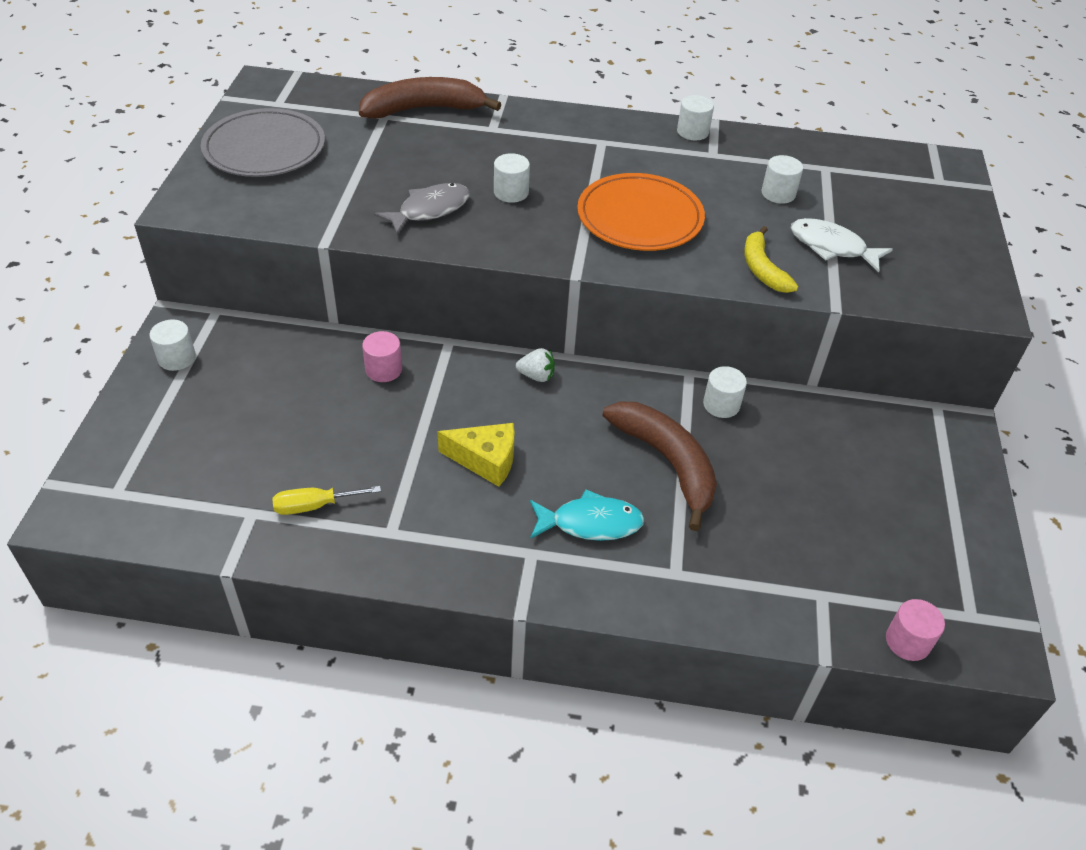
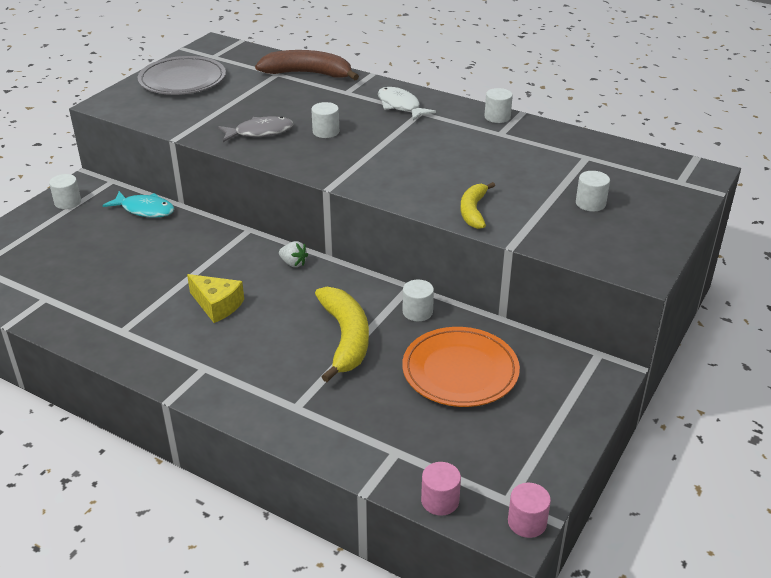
camera: 25 degrees right, 10 degrees down
yellow screwdriver [272,486,381,515] -> none
pink cylinder [362,331,402,382] -> pink cylinder moved to [508,483,551,538]
turquoise fish [530,489,644,541] -> turquoise fish moved to [102,191,174,218]
orange plate [577,173,705,251] -> orange plate moved to [402,327,520,407]
brown banana [602,402,717,531] -> yellow banana [315,287,369,382]
white cylinder [762,155,803,204] -> white cylinder moved to [576,171,610,211]
white fish [791,218,893,273] -> white fish moved to [378,87,436,121]

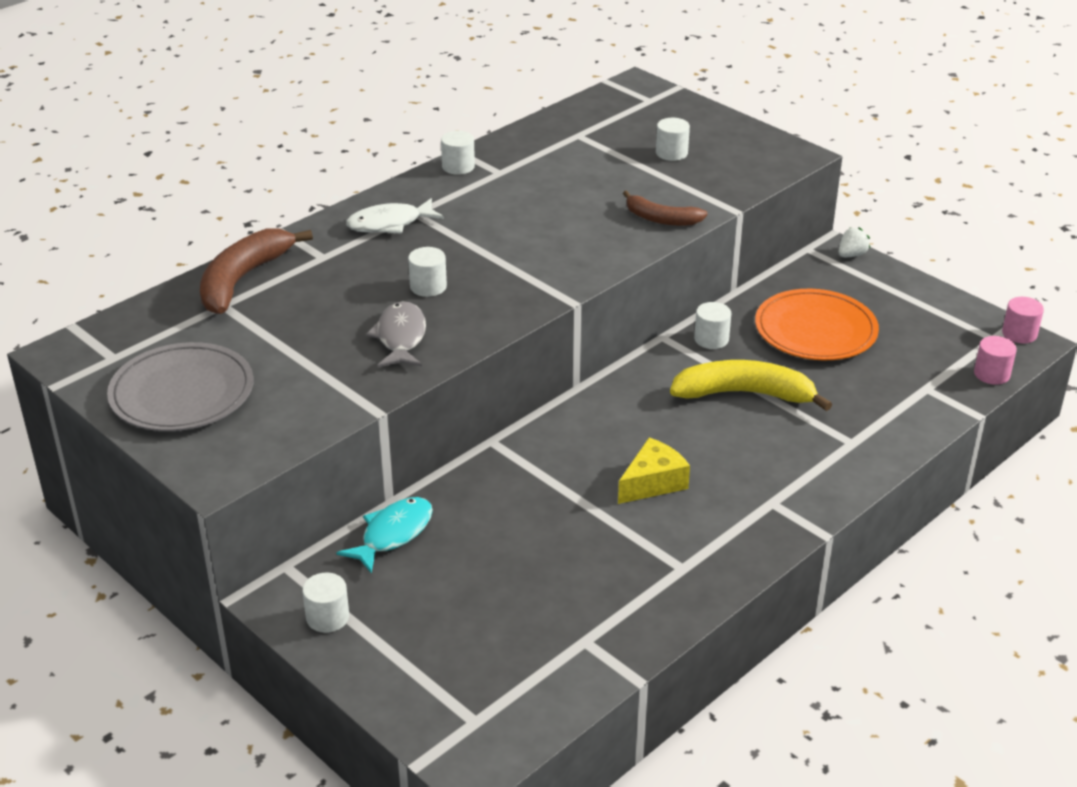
camera: 75 degrees left, 0 degrees up
white strawberry [279,241,308,267] -> white strawberry moved to [839,227,870,257]
yellow banana [461,182,495,229] -> brown banana [623,190,708,226]

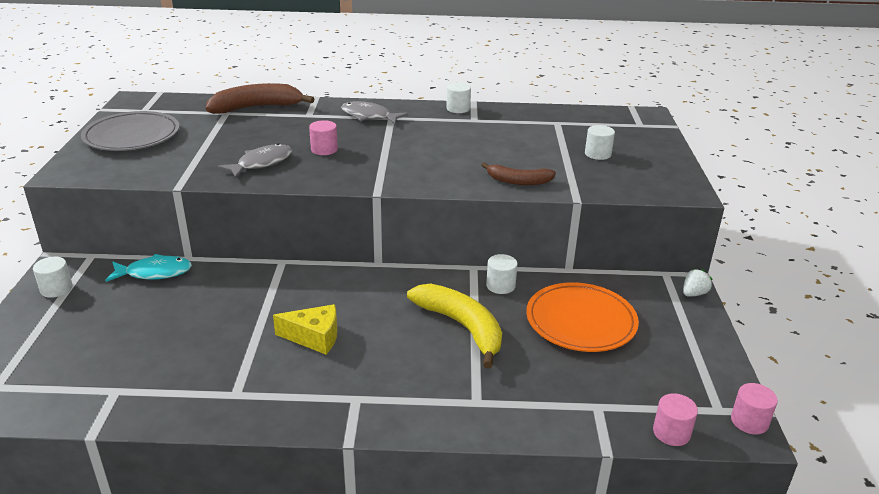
camera: 45 degrees right, 5 degrees down
white fish [346,198,444,234] -> grey fish [341,101,408,124]
white cylinder [408,247,447,297] -> pink cylinder [309,120,338,155]
brown banana [623,190,708,226] -> brown banana turned 60 degrees counterclockwise [481,162,556,185]
white strawberry [839,227,870,257] -> white strawberry turned 45 degrees counterclockwise [683,269,713,297]

